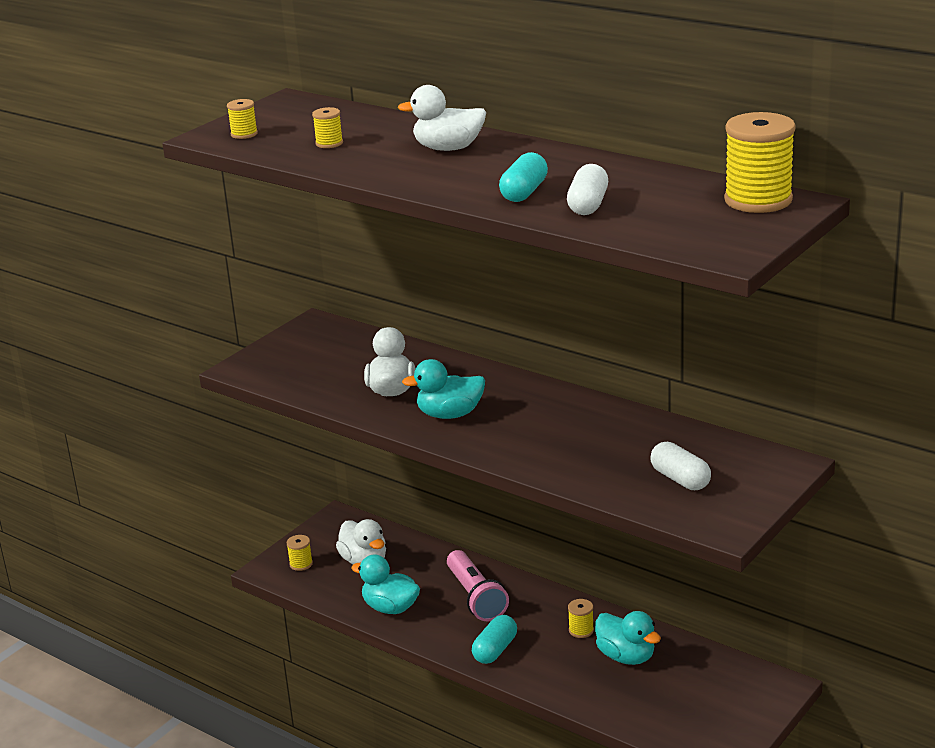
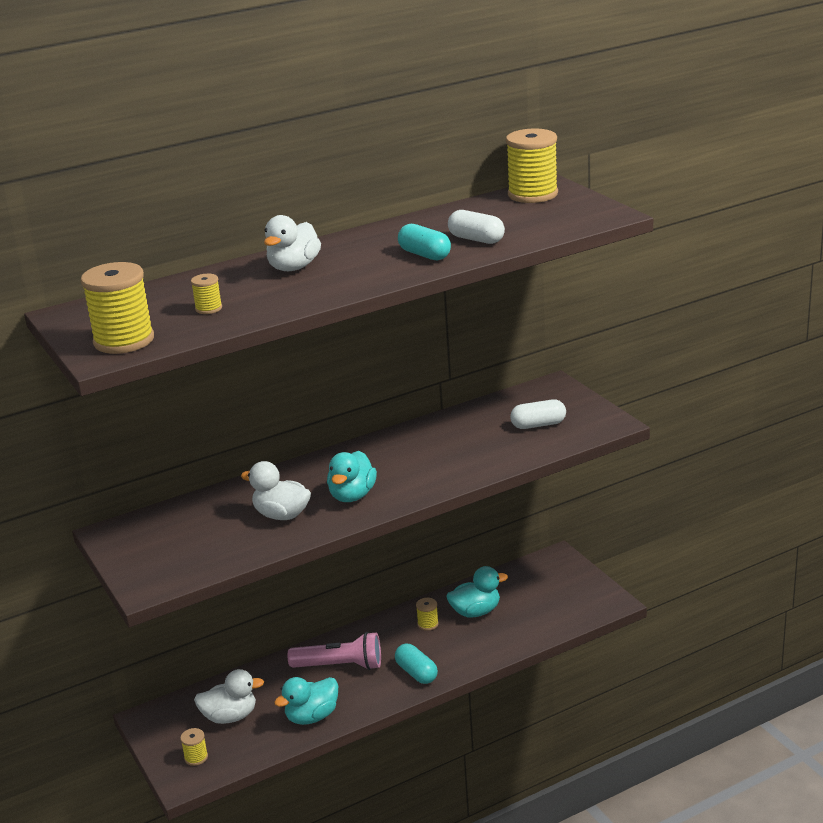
camera: 65 degrees left, 0 degrees up
yellow spool [227,99,258,139] -> yellow spool [81,262,154,354], size x2.15

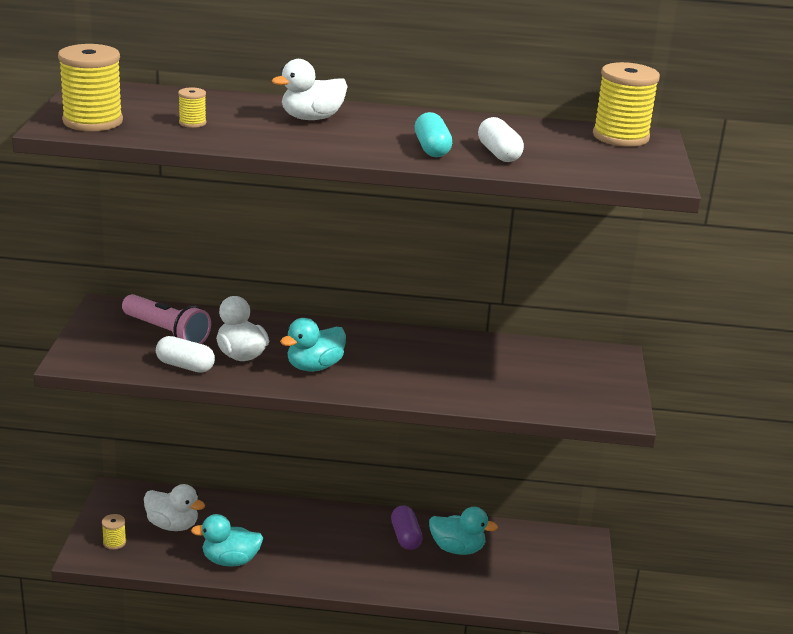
camera: 30 degrees right, 0 degrees up
pink flashlight [288,632,381,670] -> pink flashlight moved to [122,294,211,344]
turquoise capsule [395,644,438,684] -> none
yellow spool [416,598,439,631] -> purple capsule [391,505,423,550]
white capsule [510,400,566,429] -> white capsule moved to [156,336,215,373]

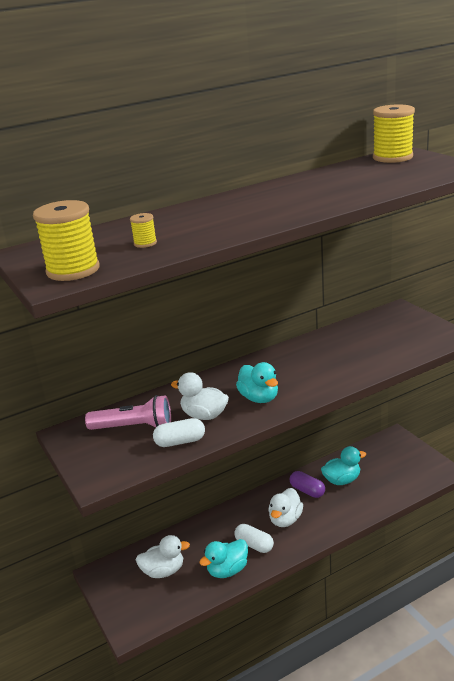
camera: 30 degrees left, 0 degrees up
yellow spool [102,514,126,550] -> none
white duck [272,59,348,120] -> white duck moved to [268,488,303,527]
turquoise duck [280,318,346,371] -> turquoise duck turned 45 degrees counterclockwise [236,362,278,403]
turquoise capsule [415,112,452,157] -> none
white capsule [478,117,524,162] -> white capsule moved to [234,524,274,553]

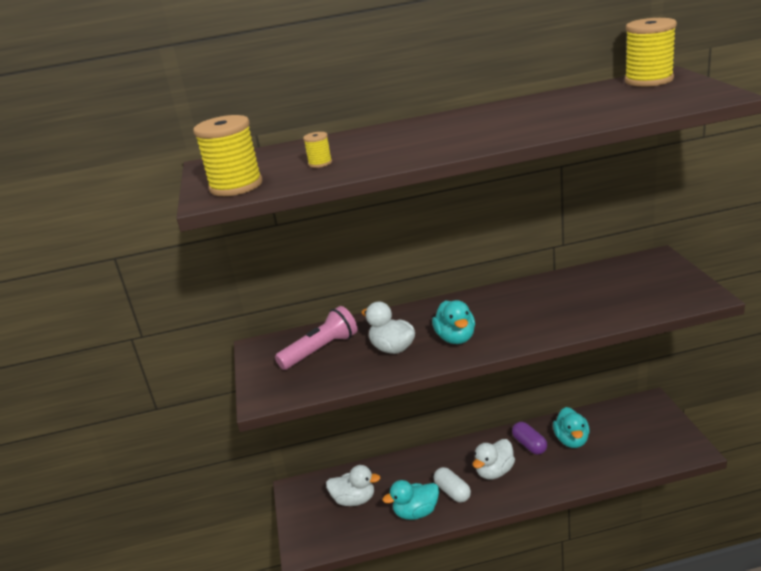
camera: 20 degrees right, 0 degrees up
pink flashlight [85,395,171,430] -> pink flashlight turned 60 degrees counterclockwise [275,306,358,370]
white capsule [153,418,205,447] -> none
turquoise duck [321,446,366,485] -> turquoise duck turned 90 degrees clockwise [553,407,590,448]

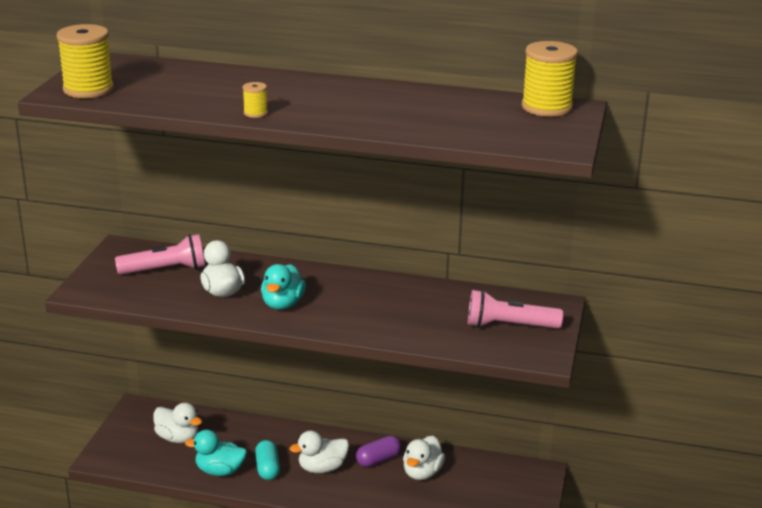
camera: 20 degrees right, 0 degrees up
yellow spool [303,132,332,168] -> yellow spool moved to [243,82,268,118]
white capsule [434,467,471,502] -> turquoise capsule [255,440,280,480]
purple capsule [512,422,547,455] -> purple capsule turned 60 degrees clockwise [356,435,401,467]
turquoise duck [553,407,590,448] -> white duck [403,436,445,480]
none -> pink flashlight [468,290,563,329]

